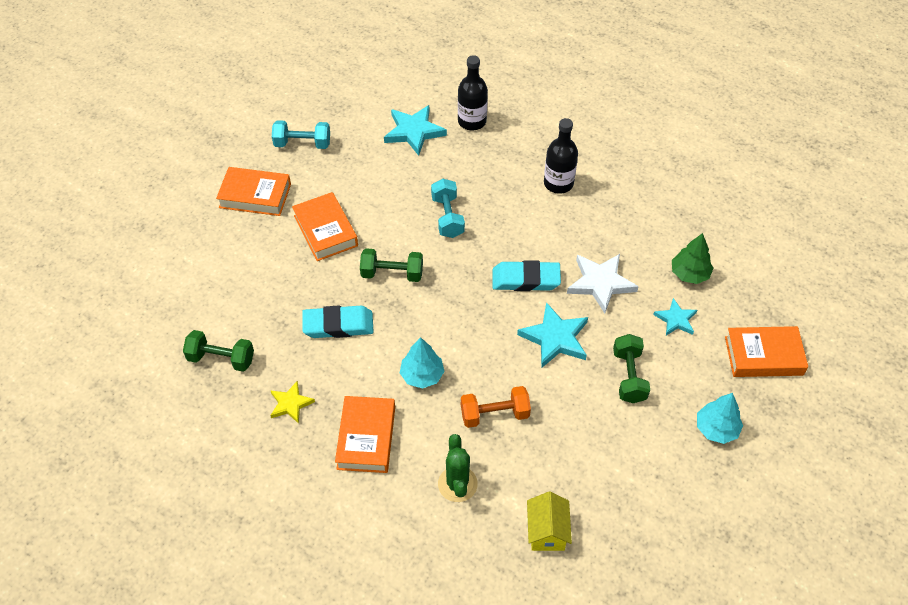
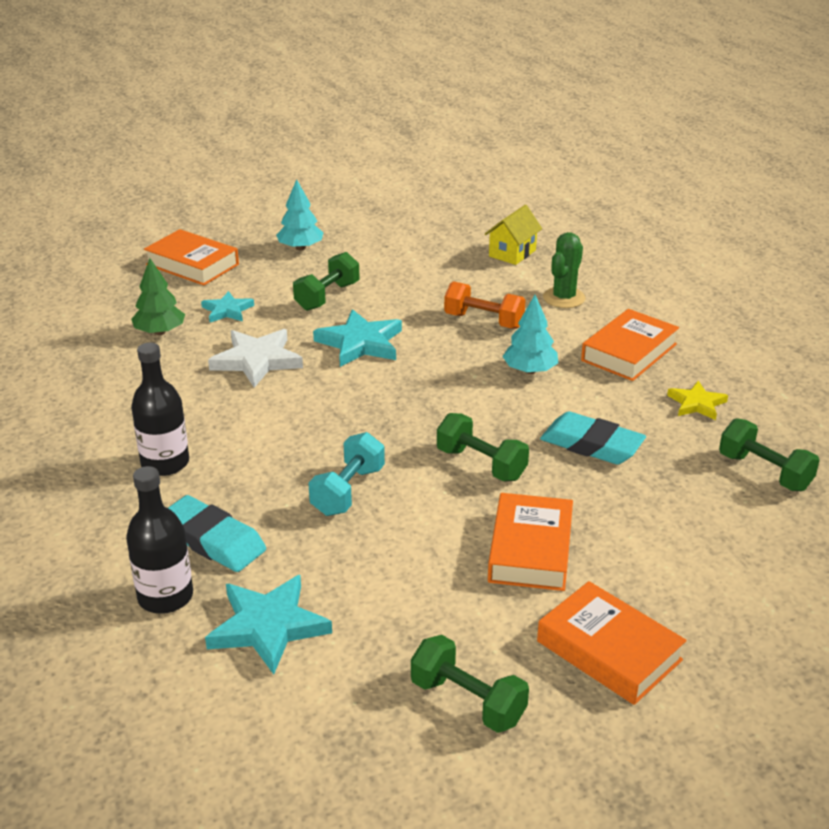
camera: 145 degrees left, 20 degrees down
turquoise dumbbell [272,120,330,149] -> green dumbbell [411,635,529,733]
turquoise eraser [493,260,561,291] -> turquoise eraser moved to [168,495,266,572]

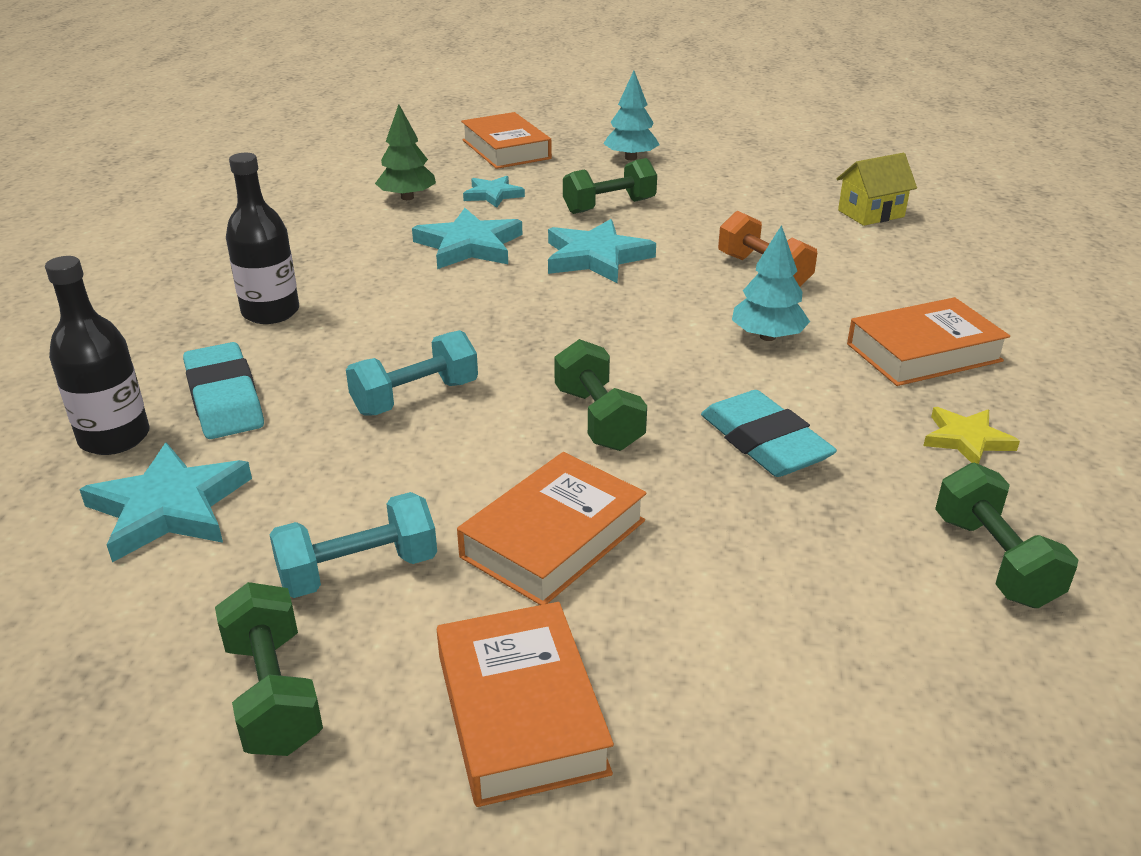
camera: 30 degrees right, 0 degrees up
white star [208,329,303,388] -> turquoise star [412,208,522,269]
green cactus [543,232,585,308] -> none
none -> turquoise dumbbell [269,492,437,598]

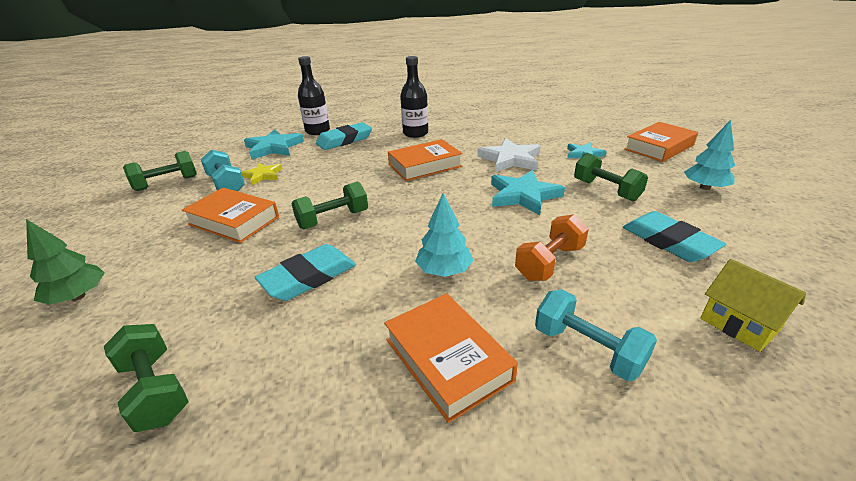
camera: 80 degrees right, 0 degrees up
turquoise dumbbell [346,330,478,416] -> turquoise dumbbell moved to [535,289,657,381]
green tree [375,104,436,200] -> green tree moved to [26,219,105,305]
turquoise star [412,208,522,269] -> white star [477,138,541,172]
orange book [437,602,614,807] -> orange book moved to [388,139,462,181]
yellow star [923,407,1020,464] -> yellow star moved to [241,163,282,185]
green dumbbell [935,463,1078,608] -> green dumbbell turned 75 degrees clockwise [104,324,189,432]
none -> turquoise eraser [623,211,726,262]

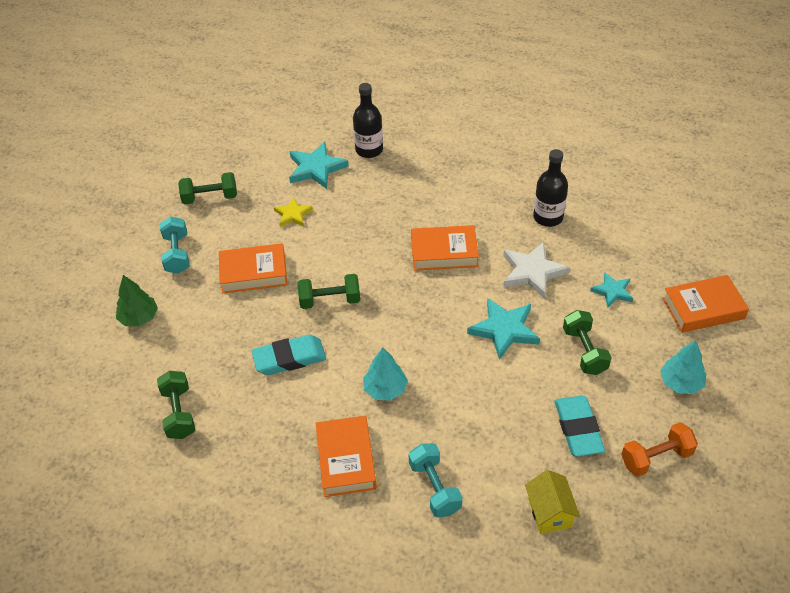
camera: 25 degrees right, 15 degrees up
orange book [182,188,279,243] -> orange book turned 60 degrees counterclockwise [219,243,287,293]
turquoise dumbbell [201,150,245,191] -> turquoise dumbbell moved to [160,217,190,274]
turquoise eraser [316,122,372,150] -> none
black bottle [400,56,428,138] -> black bottle moved to [533,149,568,227]
orange dumbbell [515,214,589,281] -> orange dumbbell moved to [621,422,698,477]

